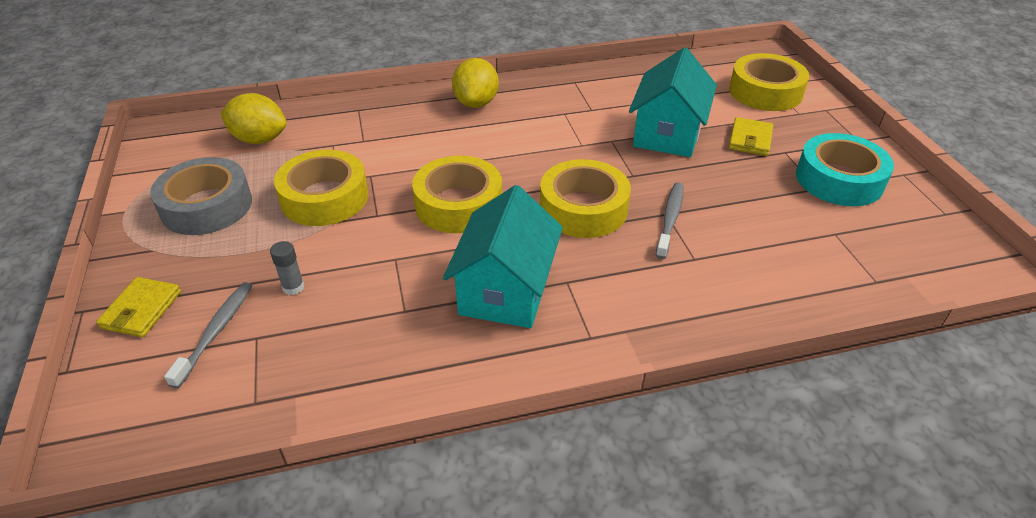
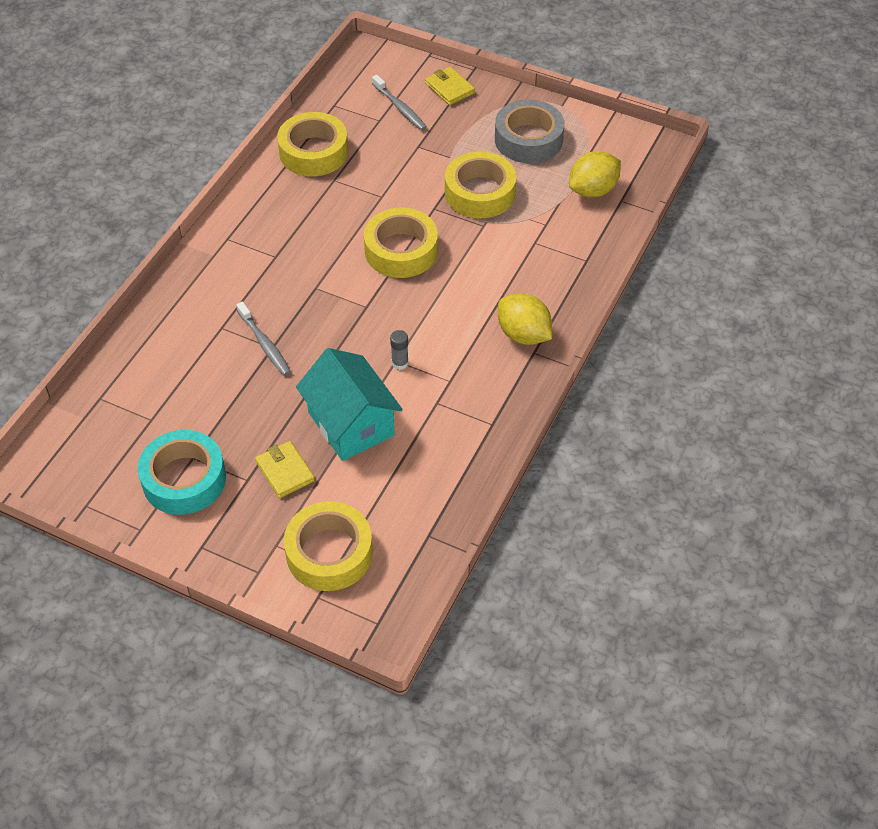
camera: 130 degrees right, 10 degrees up
grey glue stick [270,241,304,295] -> grey glue stick moved to [390,330,409,370]
turquoise house [443,185,563,328] -> none
yellow tape [540,159,631,238] -> yellow tape moved to [277,112,348,176]

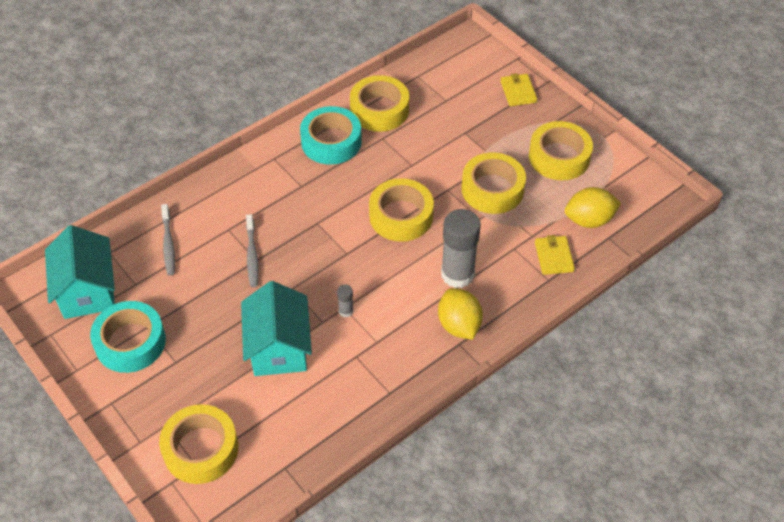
camera: 25 degrees right, 0 degrees up
yellow wallet [255,441,315,498] -> yellow wallet moved to [535,235,575,275]
grey toothbrush [372,75,427,130] -> grey toothbrush moved to [161,204,175,276]
grey tape [495,99,564,163] -> yellow tape [529,121,593,180]
none -> turquoise house [45,225,115,319]
none -> turquoise tape [300,106,362,165]
none -> grey glue stick [441,209,481,288]

